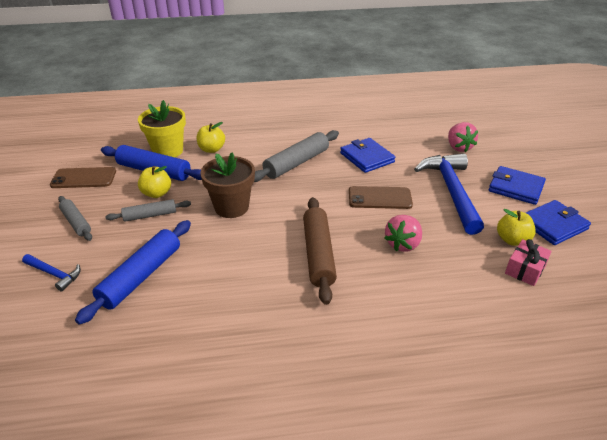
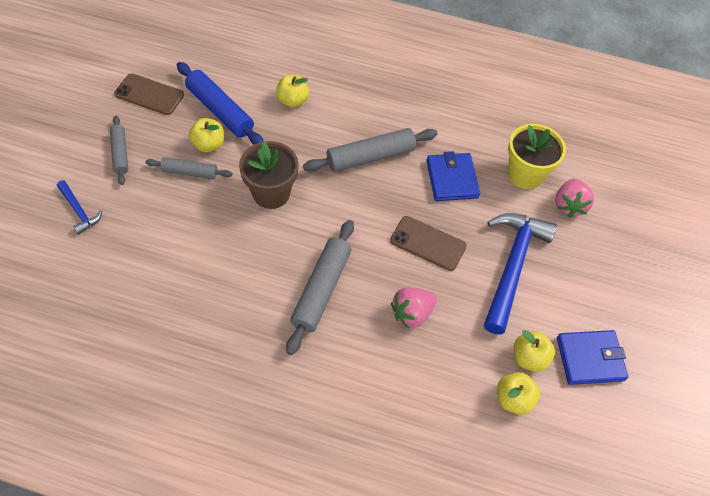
camera: 20 degrees right, 20 degrees up
blue rolling pin [75,220,191,325] -> none
yellow flower pot [138,100,186,157] -> yellow flower pot moved to [508,124,566,189]
brown rolling pin [303,197,337,305] -> grey rolling pin [286,220,354,355]
blue wallet [489,166,546,205] -> none
pink gift [505,239,552,286] -> yellow apple [497,372,540,415]

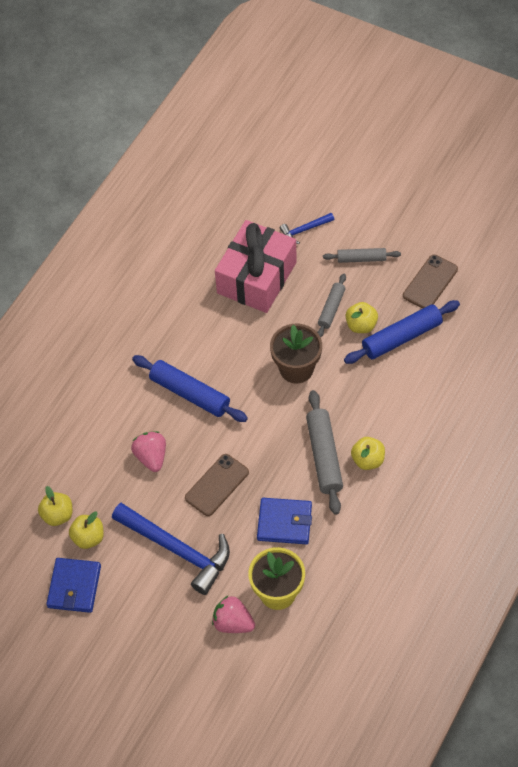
camera: 110 degrees right, 0 degrees up
yellow apple [276,75,309,108] -> yellow apple moved to [351,437,385,470]
grey rolling pin [286,220,354,355] -> blue rolling pin [132,355,248,422]
none -> pink gift [215,220,297,313]

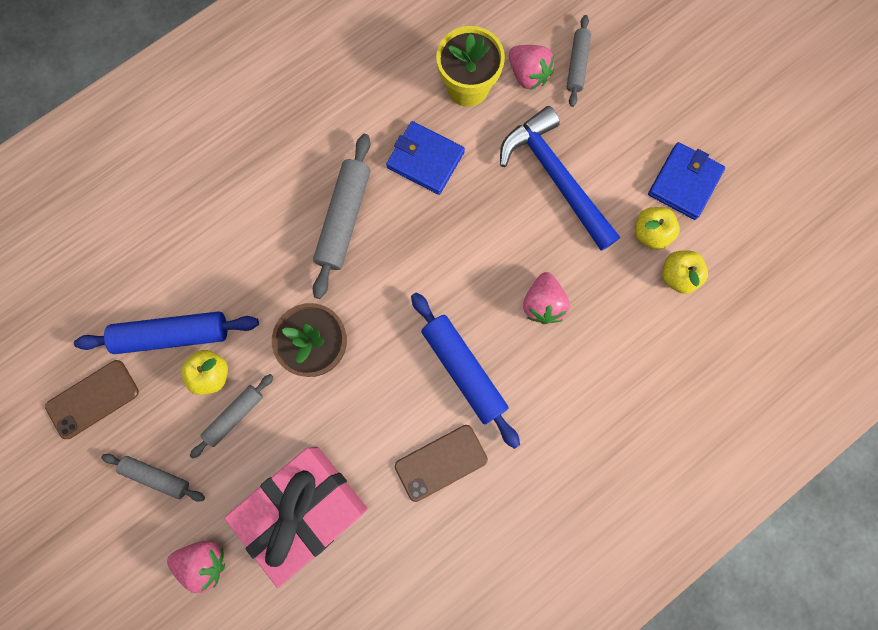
camera: 160 degrees left, 20 degrees up
brown phone [185,454,249,516] -> brown phone moved to [395,425,488,502]
blue hammer [280,213,334,244] -> pink strawberry [167,541,225,593]
yellow apple [351,437,385,470] -> none
none -> grey rolling pin [567,15,591,107]

